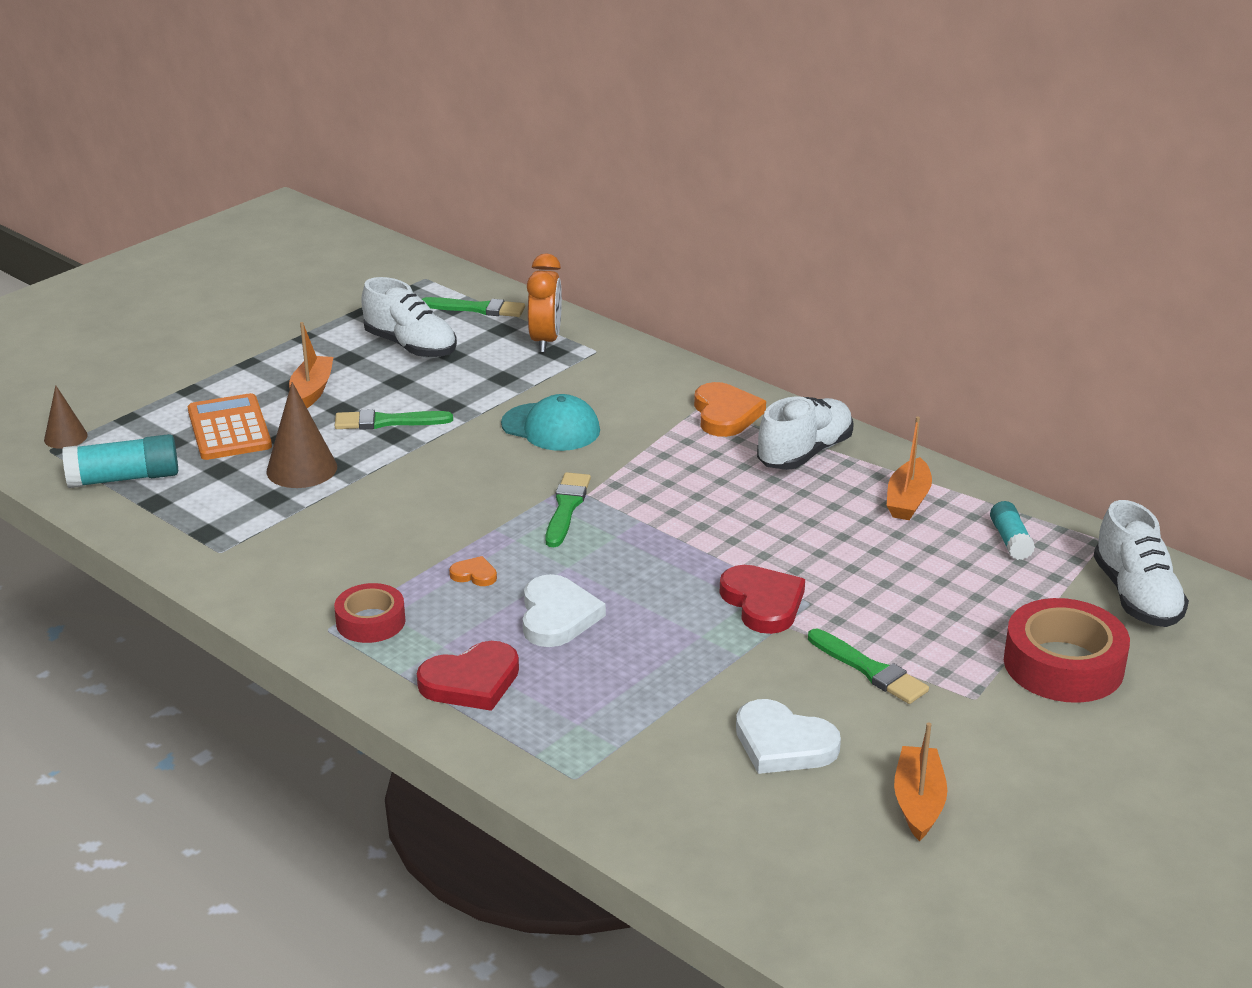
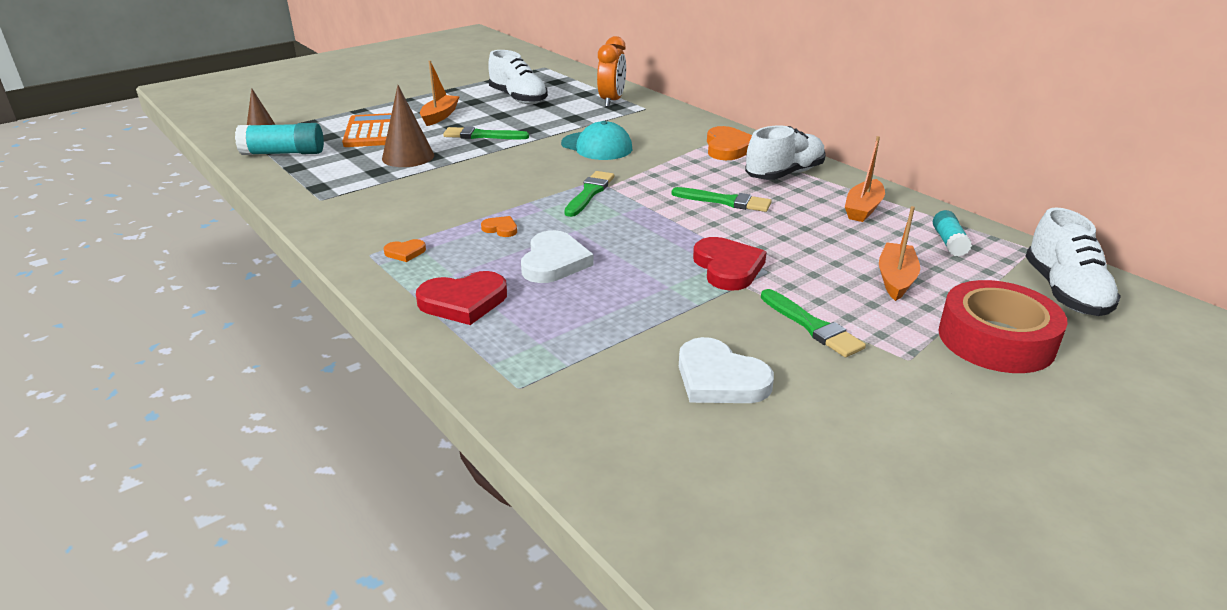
camera: 10 degrees right, 0 degrees up
red tape [334,583,405,643] -> orange heart [383,239,426,262]
green brush [422,297,525,317] -> green brush moved to [672,187,772,212]
orange boat [894,722,948,841] -> orange boat moved to [879,206,920,301]

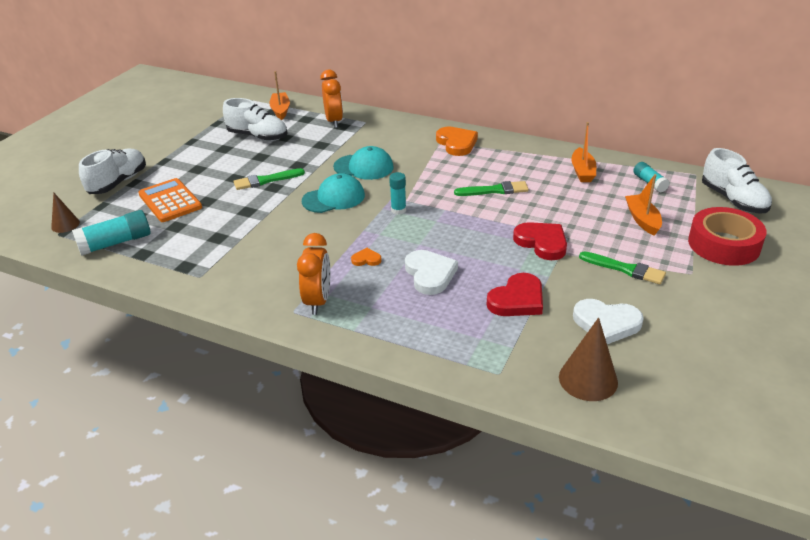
camera: 25 degrees left, 5 degrees up
brown cone [382,85,434,167] -> brown cone moved to [559,317,618,401]
orange heart [383,239,426,262] -> orange clock [297,233,330,315]
red heart [416,271,507,325] -> red heart moved to [487,273,543,316]
orange boat [420,61,460,126] -> orange boat moved to [269,71,290,120]
green brush [564,171,614,217] -> turquoise glue stick [389,172,406,215]
white shoe [745,125,826,180] -> white shoe moved to [79,148,146,194]
none -> turquoise cap [302,173,365,213]

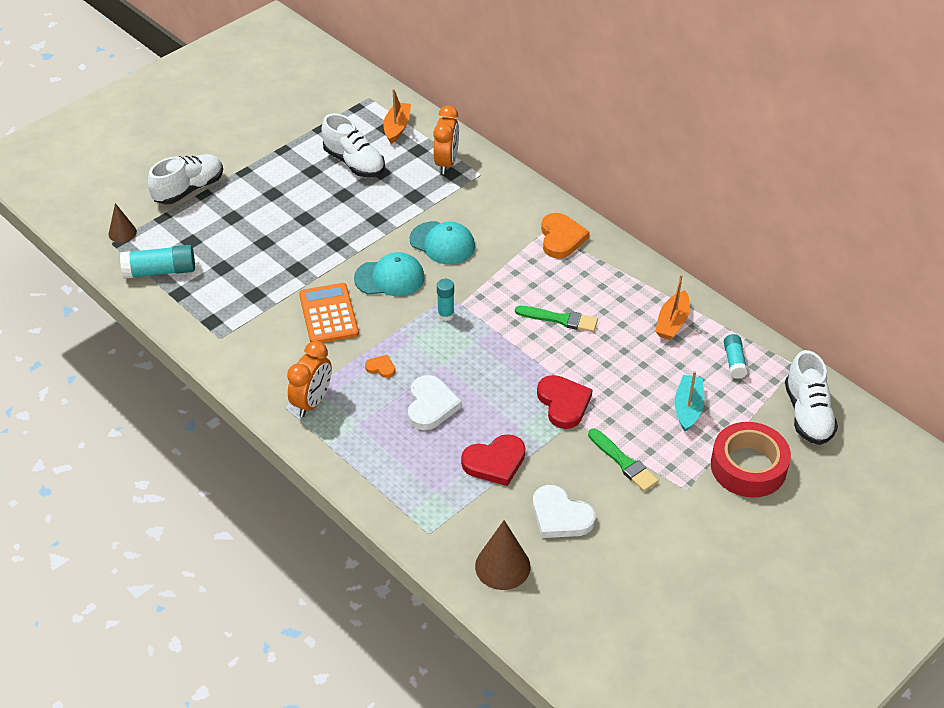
camera: 20 degrees right, 10 degrees up
orange calculator [138,178,202,222] -> orange calculator moved to [299,283,359,343]
green brush [233,168,305,190] -> none
orange boat [625,174,662,236] -> turquoise boat [675,371,705,432]

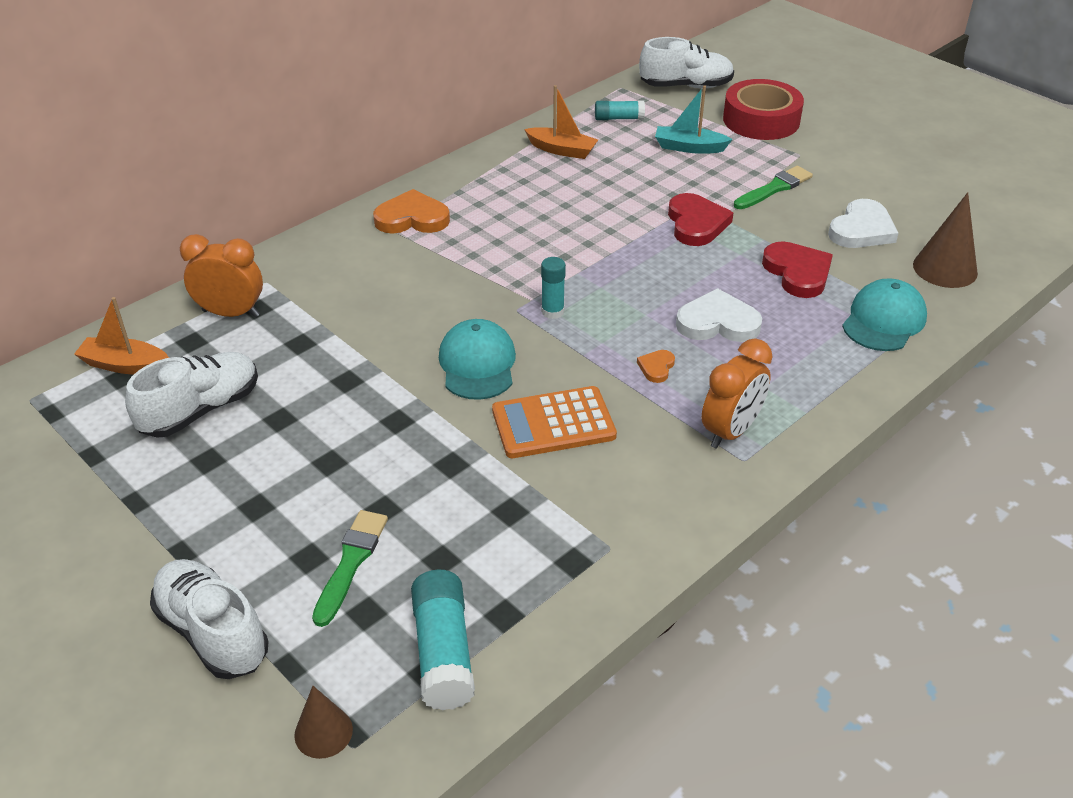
camera: 90 degrees left, 5 degrees down
orange clock [287,341,332,417] -> orange clock turned 105 degrees clockwise [702,338,773,449]
turquoise cap [409,221,475,264] -> turquoise cap moved to [842,279,927,351]
green brush [515,306,598,332] -> green brush moved to [312,510,388,627]
red heart [537,375,593,429] -> red heart turned 105 degrees clockwise [668,193,733,246]

